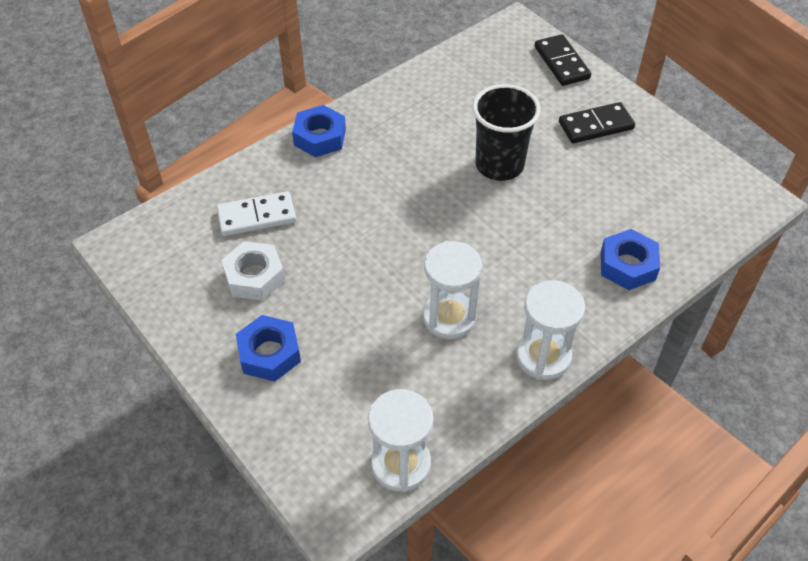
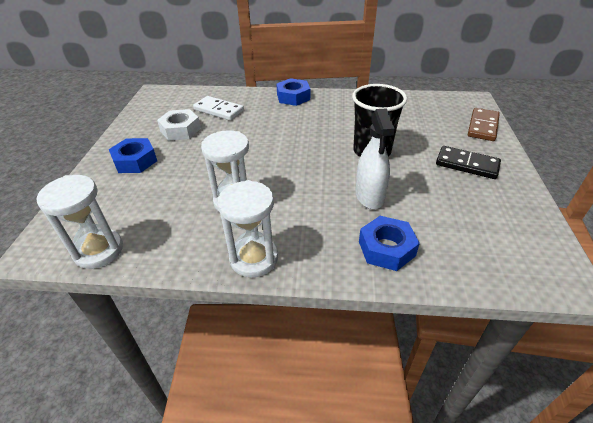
camera: 45 degrees right, 10 degrees down
black domino [534,34,591,86] -> brown domino [468,108,500,141]
none -> white spray bottle [355,108,395,209]

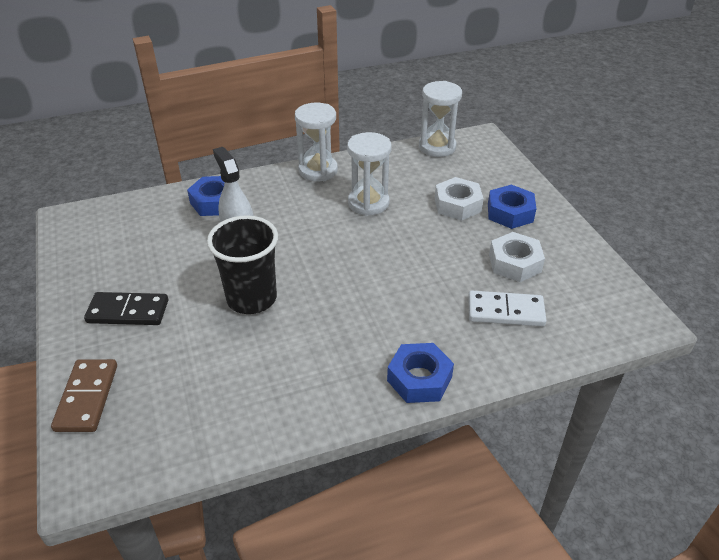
camera: 155 degrees right, 0 degrees up
none -> white nut [435,177,484,221]

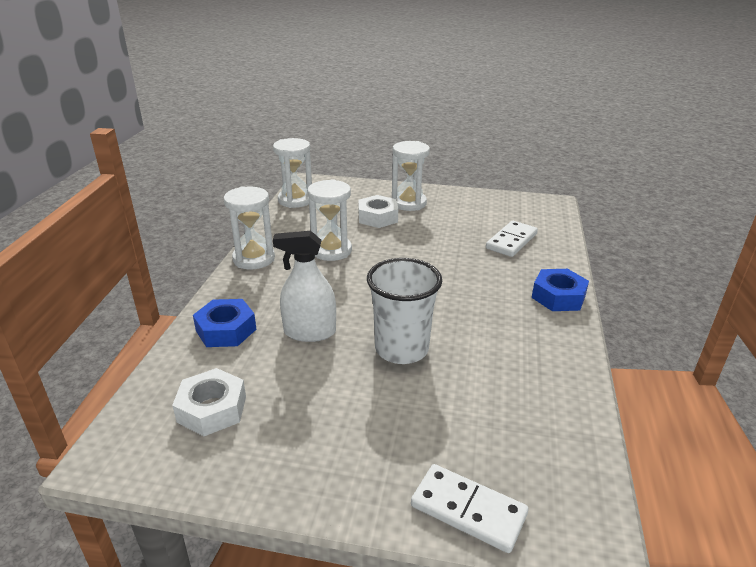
camera: 60 degrees left, 10 degrees down
brown domino [51,359,117,432] -> white domino [411,464,528,553]
black domino [84,292,168,325] -> none
black cup [207,215,278,314] -> white cup [367,258,442,364]
blue nut [488,184,537,229] -> white hourglass [392,141,430,211]
white nut [489,232,545,282] -> white nut moved to [172,368,246,436]

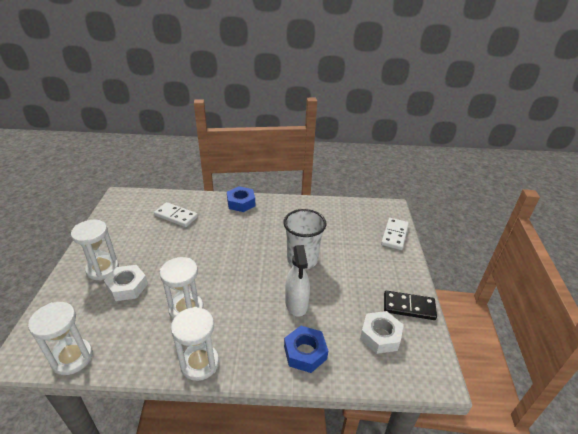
camera: 100 degrees left, 5 degrees up
none -> black domino [384,291,437,320]

